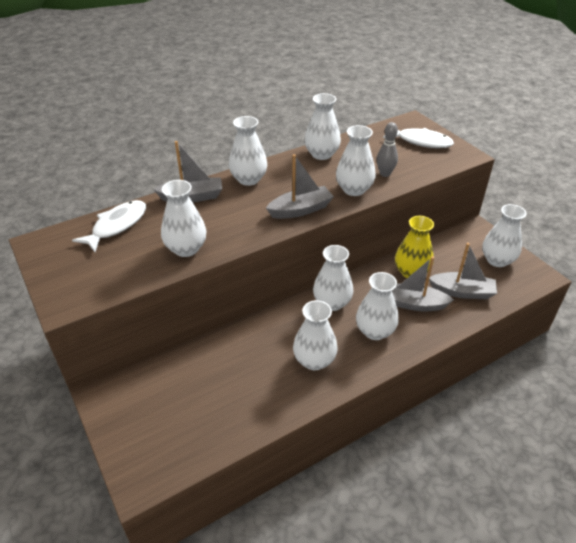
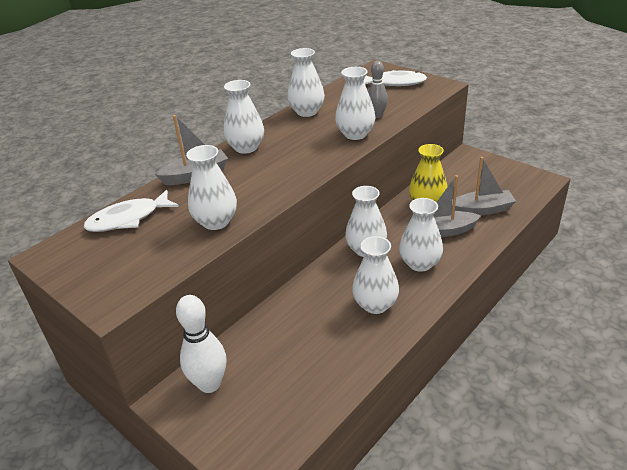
camera: 15 degrees left, 5 degrees down
white fish [72,200,146,252] -> white fish turned 135 degrees counterclockwise [83,190,179,232]
grey boat [266,154,334,219] -> none
white vase [482,204,527,267] -> none
none -> white bowling pin [176,295,226,393]

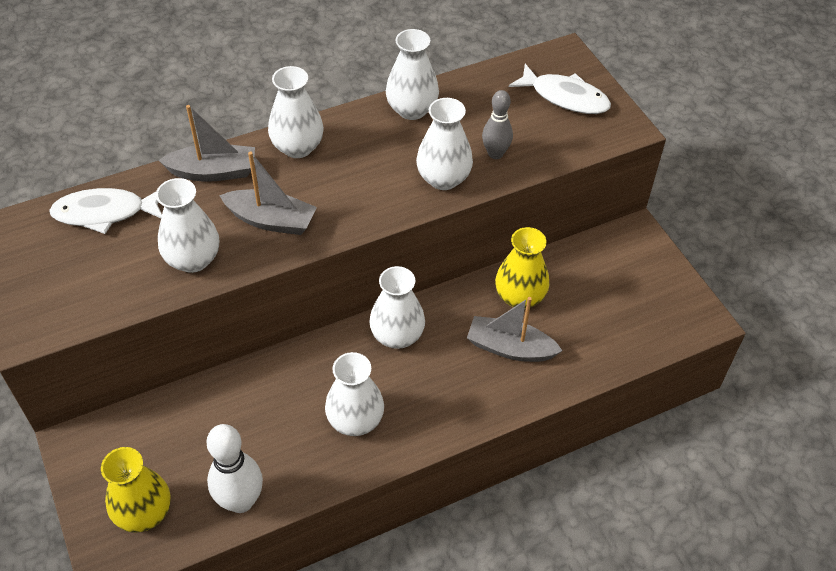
camera: 20 degrees right, 15 degrees up
white bowling pin [176,295,226,393] -> white bowling pin moved to [207,424,263,513]
white vase [399,198,443,272] -> none
grey boat [451,157,516,216] -> grey boat moved to [219,151,317,235]
none -> yellow vase [101,447,171,533]

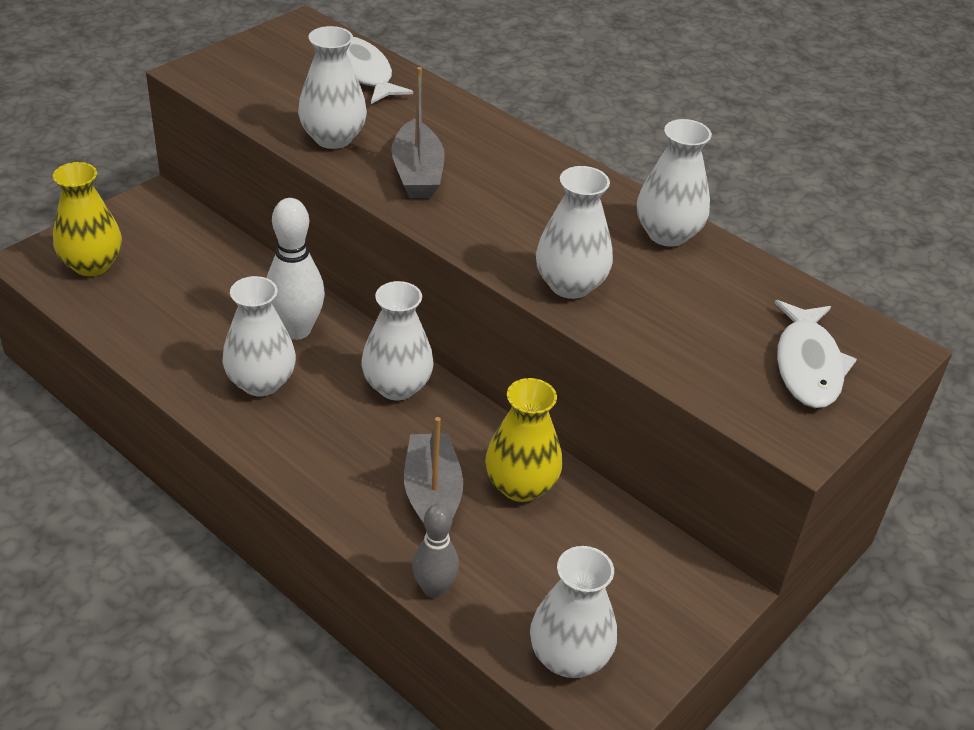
camera: 65 degrees right, 10 degrees down
grey boat [158,105,255,182] -> none
white bowling pin [207,424,263,513] -> white bowling pin moved to [267,198,325,340]
white vase [268,66,324,158] -> white vase moved to [530,546,617,678]
grey bowling pin [482,90,513,159] -> grey bowling pin moved to [412,504,459,598]

